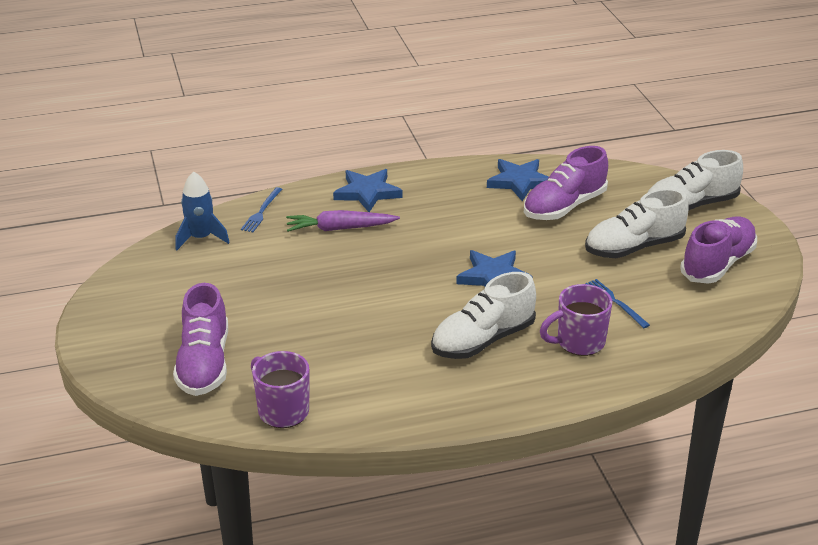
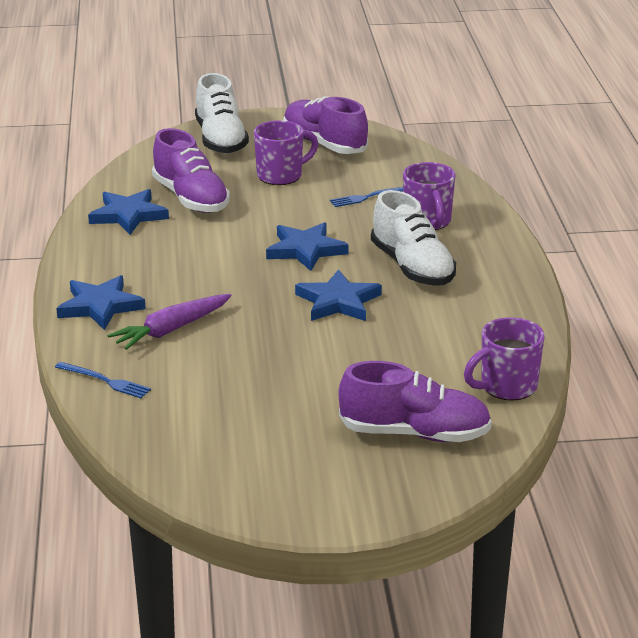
camera: 80 degrees left, 5 degrees down
blue rocket [175,171,230,250] -> none
purple carrot [286,210,400,232] -> purple carrot turned 45 degrees clockwise [107,294,231,350]
white shoe [585,189,689,258] -> purple mug [254,120,318,185]
none -> blue star [295,269,382,321]

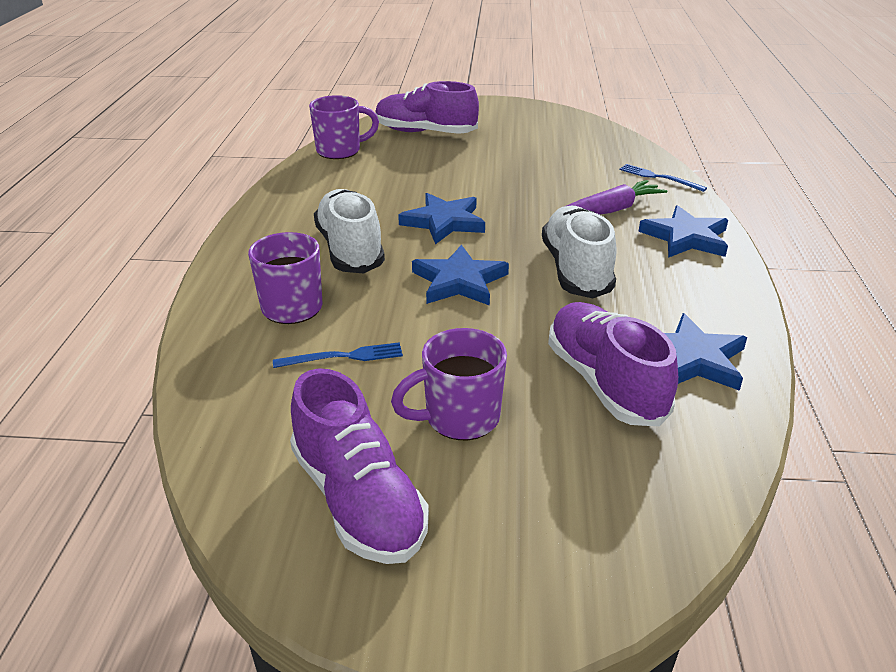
camera: 170 degrees left, 5 degrees up
white shoe [195,73,249,154] -> white shoe moved to [542,205,616,298]

